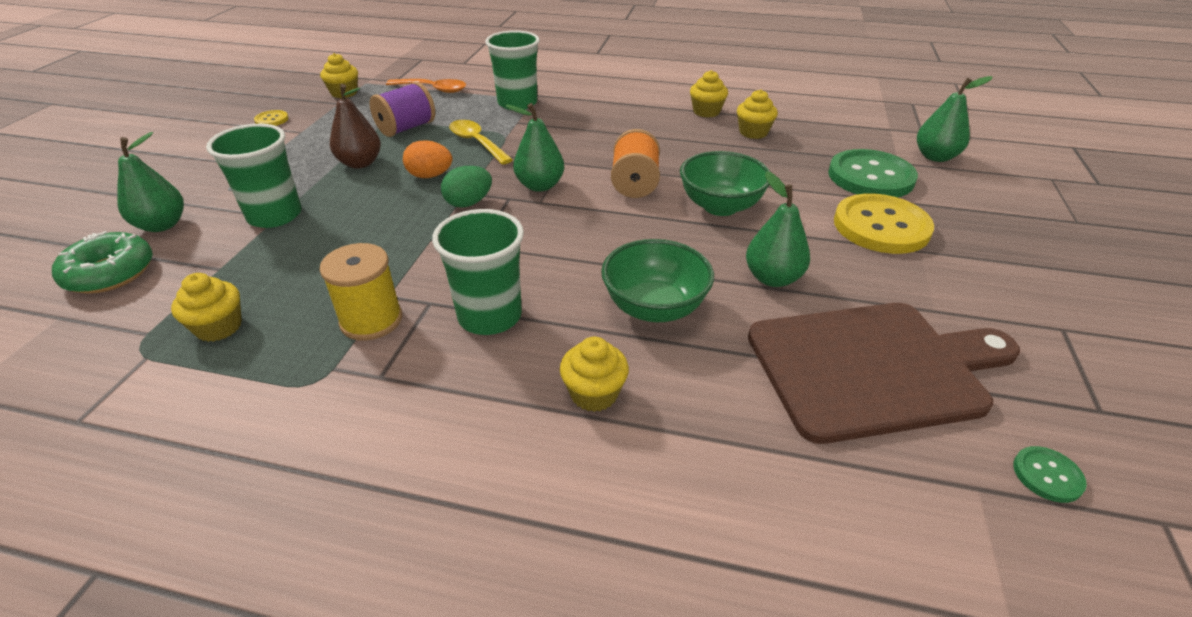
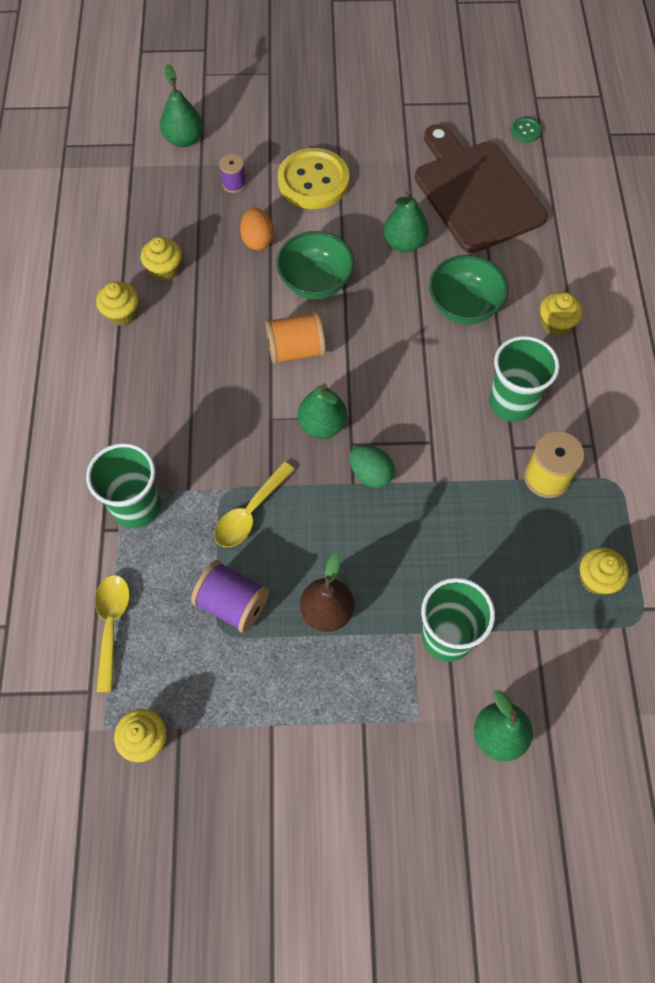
camera: 105 degrees left, 25 degrees up
green donut [52,231,153,294] -> none
yellow button [254,110,289,126] -> none
orange spoon [386,79,466,93] -> yellow spoon [95,575,130,692]
orange egg [403,140,452,178] -> orange egg moved to [240,207,274,250]
green button [828,149,918,197] -> purple spool [219,154,246,193]

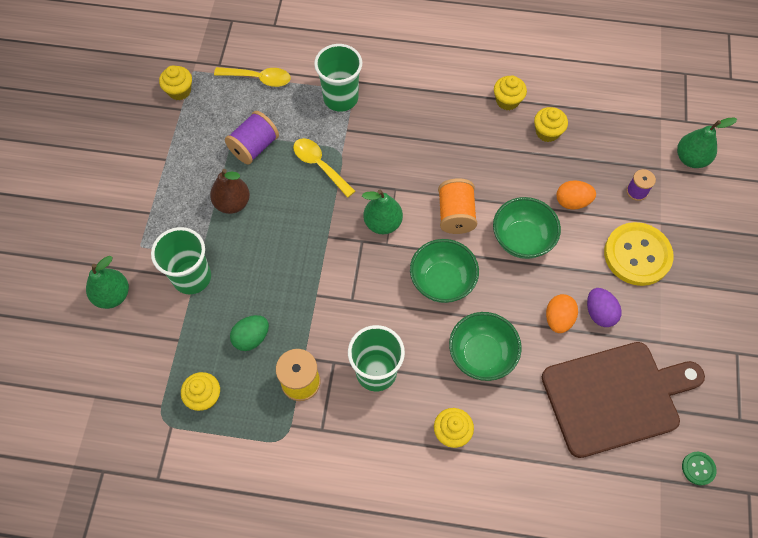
camera: 100 degrees right, 0 degrees up
green egg [349,445,395,488] -> green egg moved to [230,315,269,351]
green pear [384,190,429,252] -> orange egg [546,294,578,333]
none -> green bowl [410,239,479,303]
none -> purple egg [587,288,622,327]

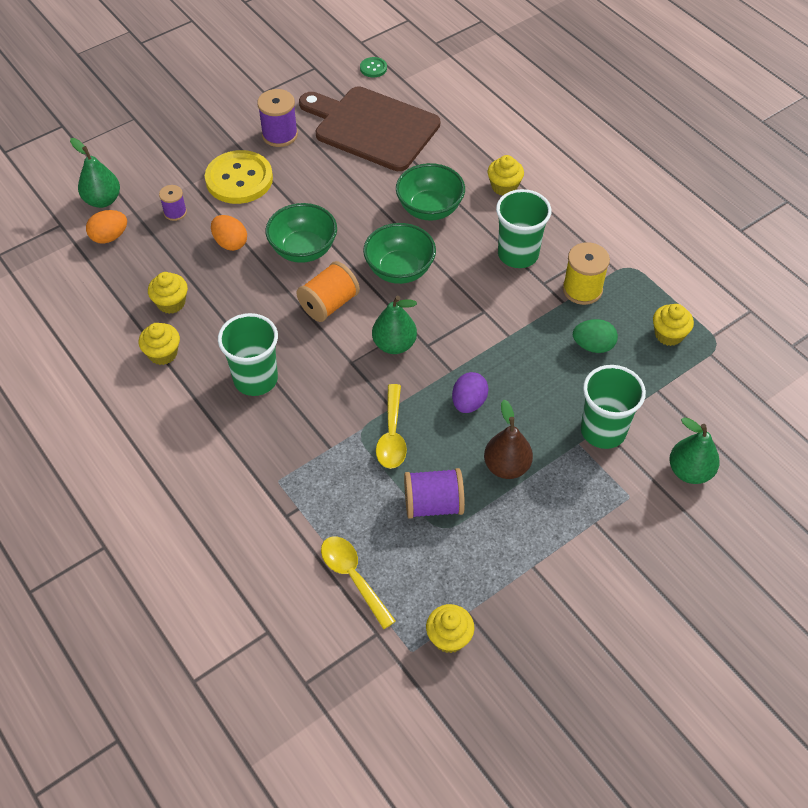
camera: 135 degrees left, 10 degrees down
green cup [314,44,362,112] -> green cup moved to [218,313,278,396]
orange egg [546,294,578,333] -> orange egg moved to [86,210,127,244]
purple egg [587,288,622,327] -> purple egg moved to [452,372,489,413]
none -> purple spool [257,89,298,147]

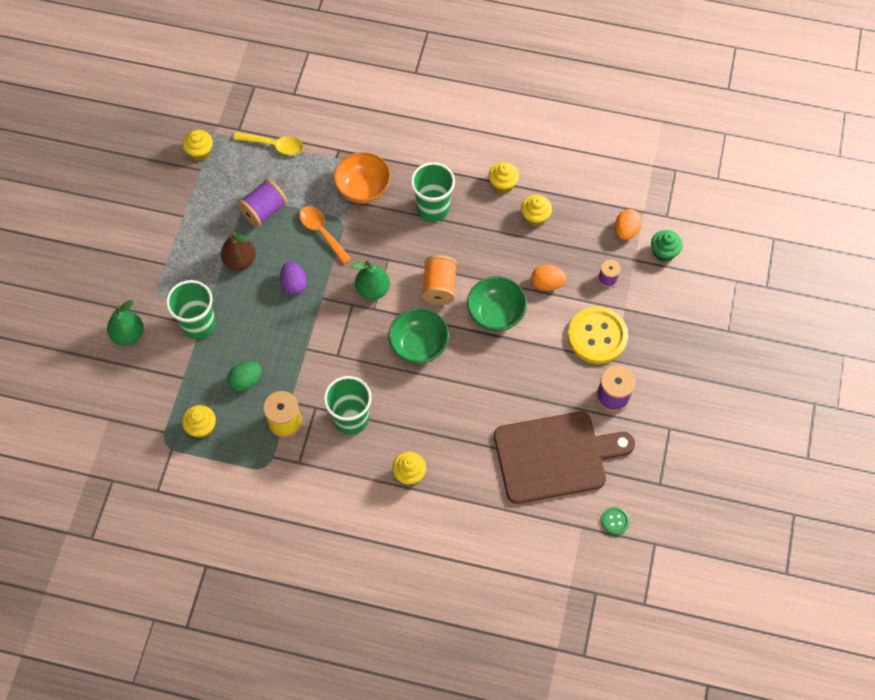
camera: 140 degrees right, 10 degrees up
green pear [70,138,120,208] -> green cupcake [651,230,682,262]
yellow spoon [376,384,407,469] -> orange spoon [299,206,352,264]
green bowl [396,163,465,220] -> none
none -> orange bowl [334,152,391,204]

